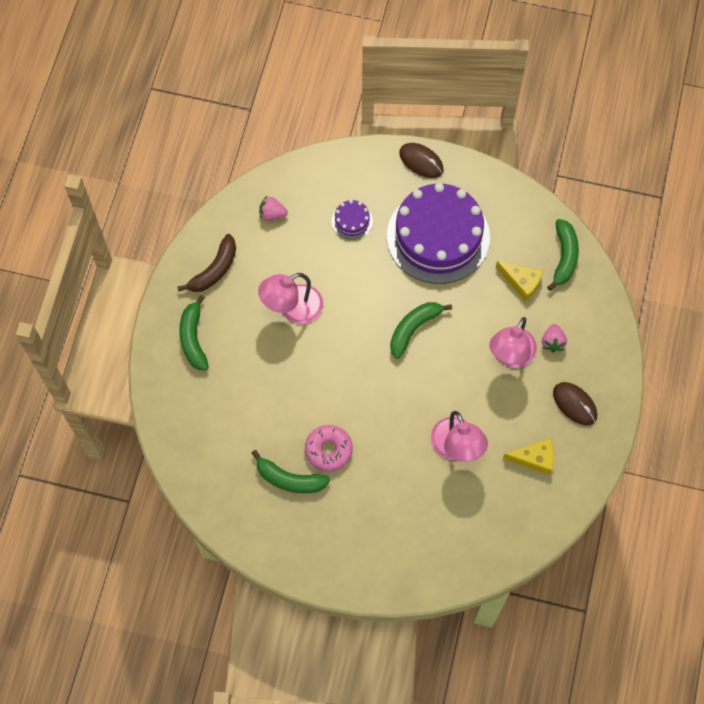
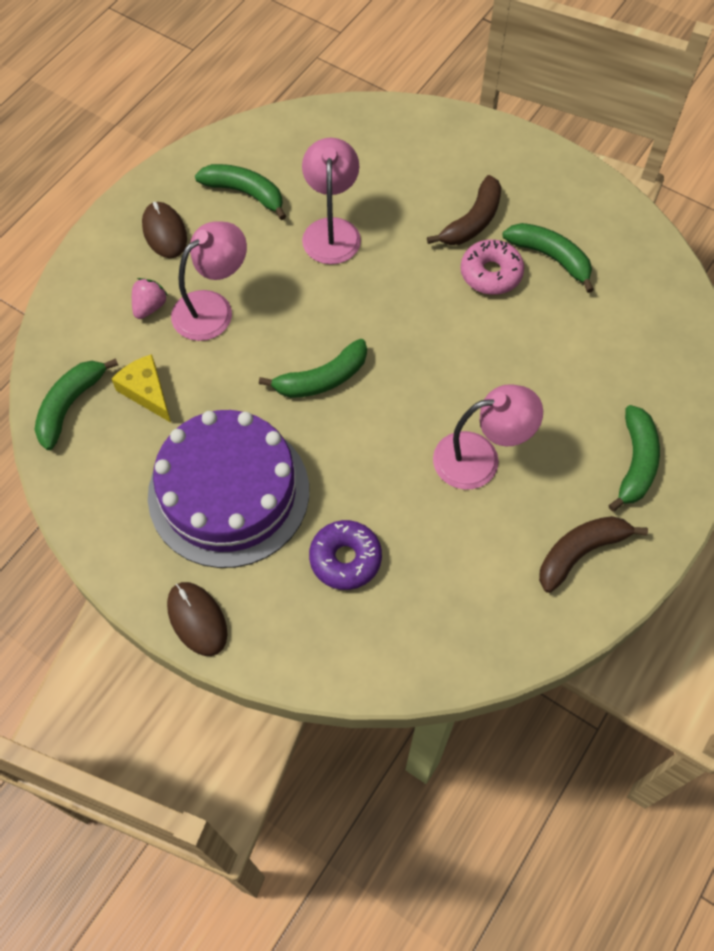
camera: 160 degrees left, 5 degrees down
pink strawberry [259,196,288,221] -> none
purple cake [332,200,373,240] -> purple donut [309,520,382,590]
yellow cheese [503,438,554,475] -> green banana [195,164,286,220]
none -> brown banana [427,175,502,245]

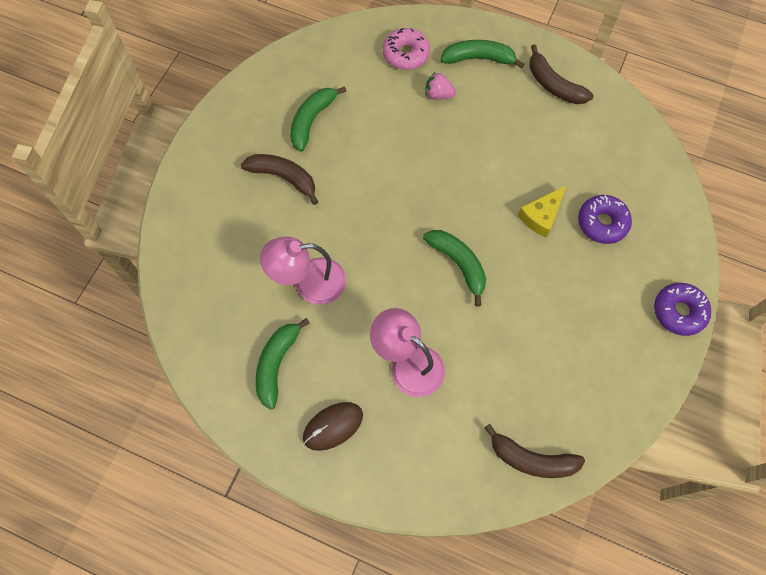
camera: 100 degrees left, 5 degrees up
green banana [34,358,118,450] -> brown banana [484,424,585,478]
yellow cheese [112,354,171,423] -> yellow cheese moved to [518,185,567,238]
pink strawberry [132,278,168,319] -> pink strawberry moved to [425,72,456,100]
purple cake [148,410,309,568] -> none
brown mouse [167,582,227,656] -> purple donut [654,283,711,336]
pink lamp [433,384,543,490] -> none
pink donut [461,239,524,295] -> pink donut moved to [383,28,430,70]

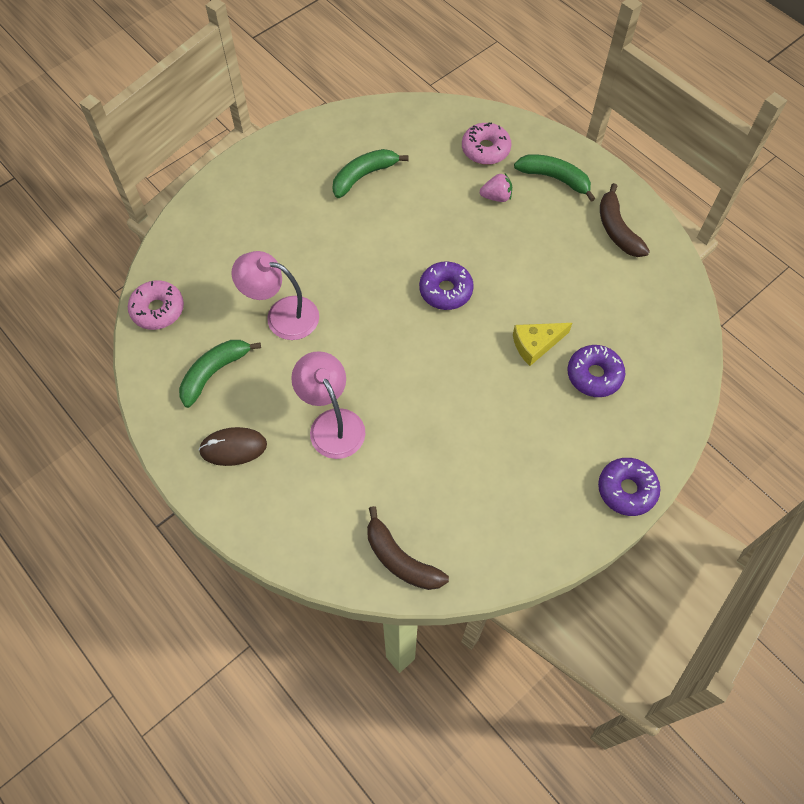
camera: 25 degrees right, 5 degrees down
brown banana [241,154,318,205] -> none
green banana [423,230,486,306] -> none
pink strawberry [425,72,456,100] -> pink strawberry turned 135 degrees clockwise [480,174,512,202]
none -> pink donut [128,280,184,330]
none -> purple donut [419,262,474,310]

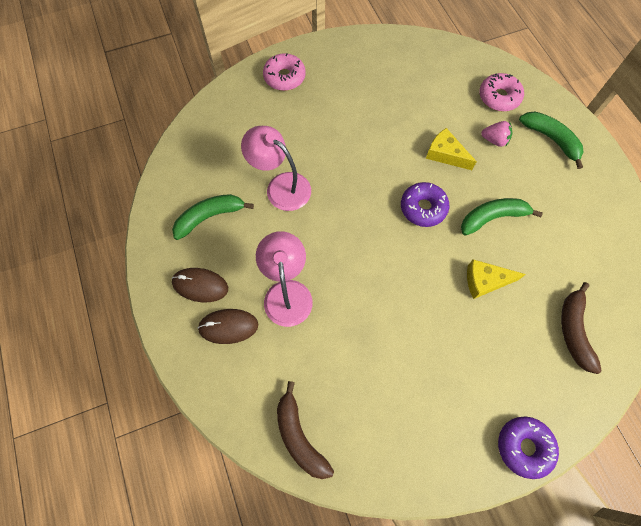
camera: 20 degrees right, 5 degrees up
pink donut [128,280,184,330] -> pink donut moved to [263,53,306,91]
green banana [332,149,409,198] -> green banana moved to [461,198,543,236]
purple donut [567,345,625,397] -> none
brown banana [600,183,650,257] -> brown banana moved to [561,282,602,374]
none -> brown mouse [197,309,258,344]
none -> yellow cheese [426,128,477,170]

